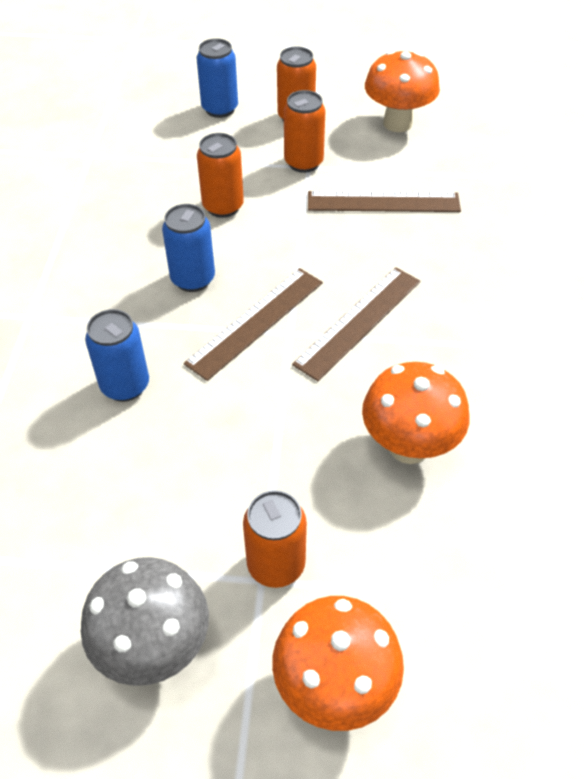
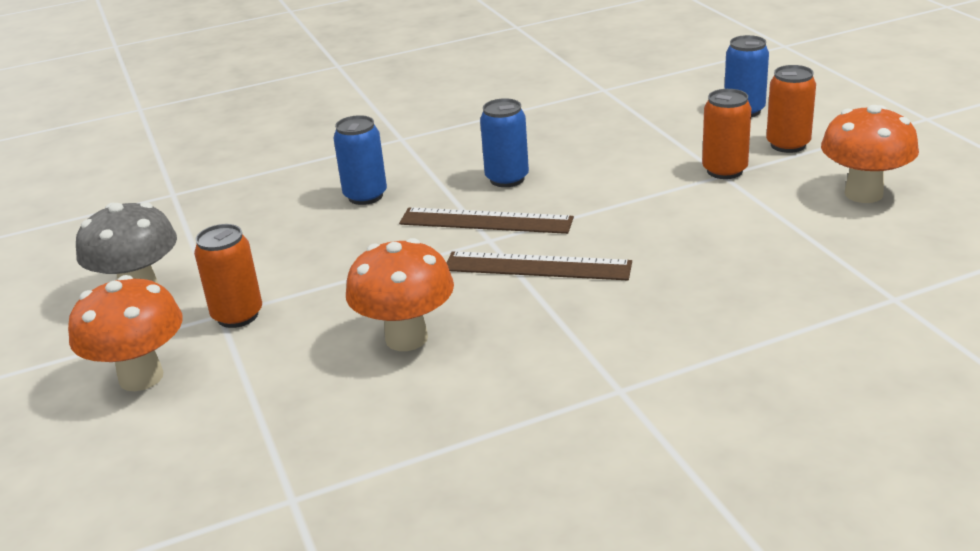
camera: 65 degrees right, 20 degrees down
orange can [197,133,244,218] -> none
brown ruler [308,191,461,212] -> none

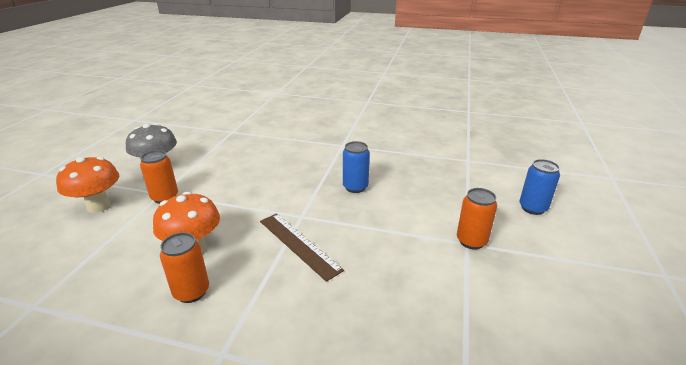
camera: 35 degrees right, 0 degrees up
blue can [334,115,387,205] -> none
brown ruler [399,207,574,234] -> none
orange can [766,65,816,153] -> orange can moved to [160,232,209,303]
orange mushroom [821,105,919,203] -> none

